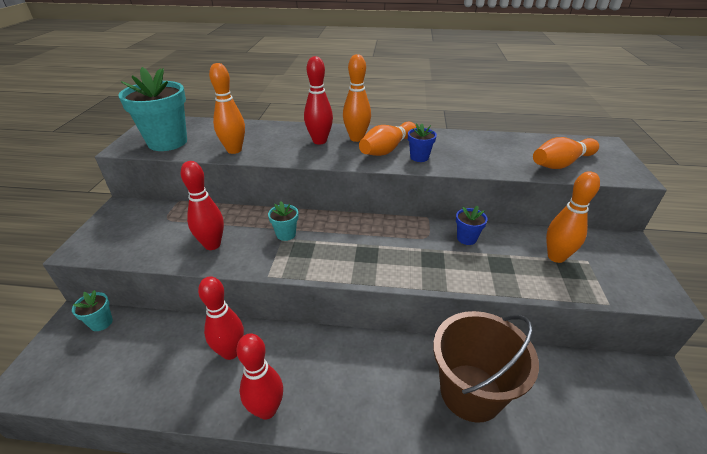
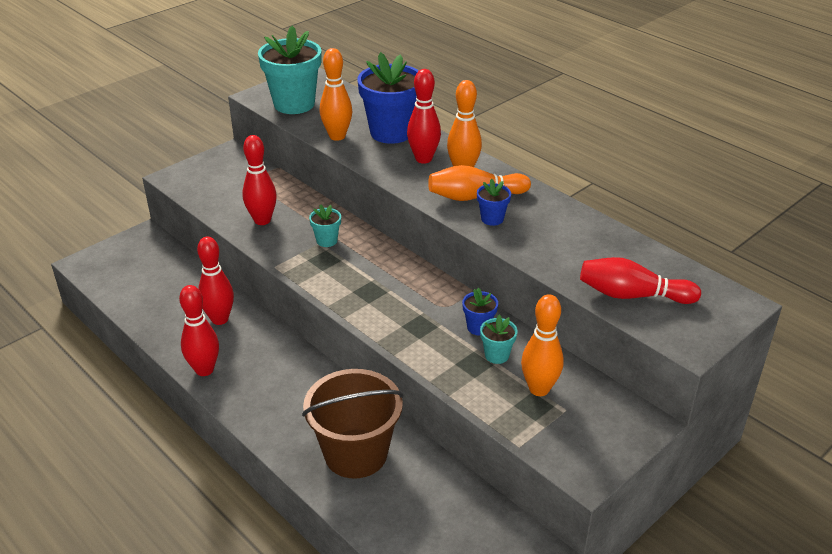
camera: 40 degrees right, 0 degrees up
turquoise flower pot [72,290,113,331] -> turquoise flower pot moved to [480,314,517,364]
orange bowling pin [533,137,599,169] -> red bowling pin [580,257,701,304]
none -> blue flower pot [357,52,419,144]

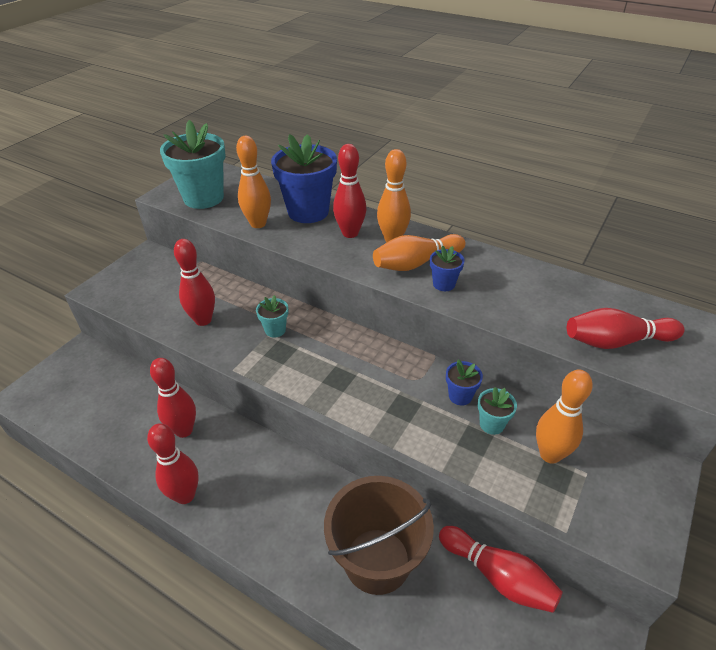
camera: 15 degrees left, 5 degrees up
none -> red bowling pin [439,526,563,613]

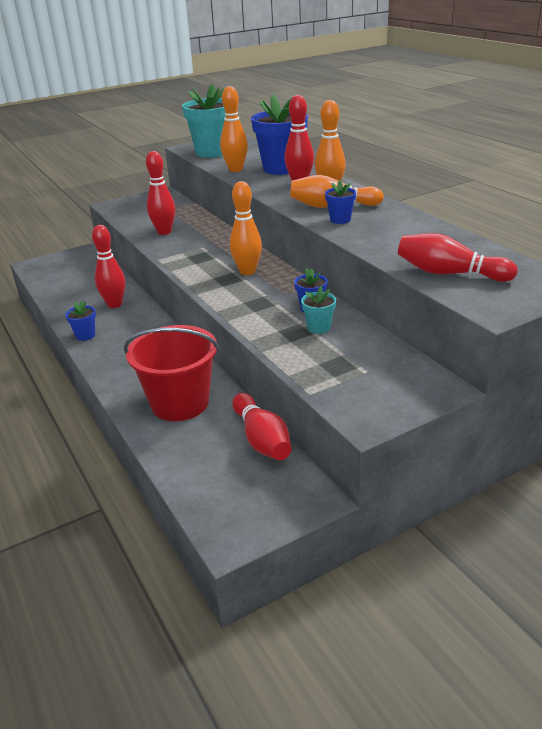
camera: 30 degrees right, 10 degrees down
red bowling pin [147,423,199,504] -> blue flower pot [65,301,96,341]
turquoise flower pot [256,295,288,338] -> none
brown bucket [324,476,434,595] -> red bucket [124,325,219,421]
orange bowling pin [536,370,593,464] -> orange bowling pin moved to [230,181,262,275]

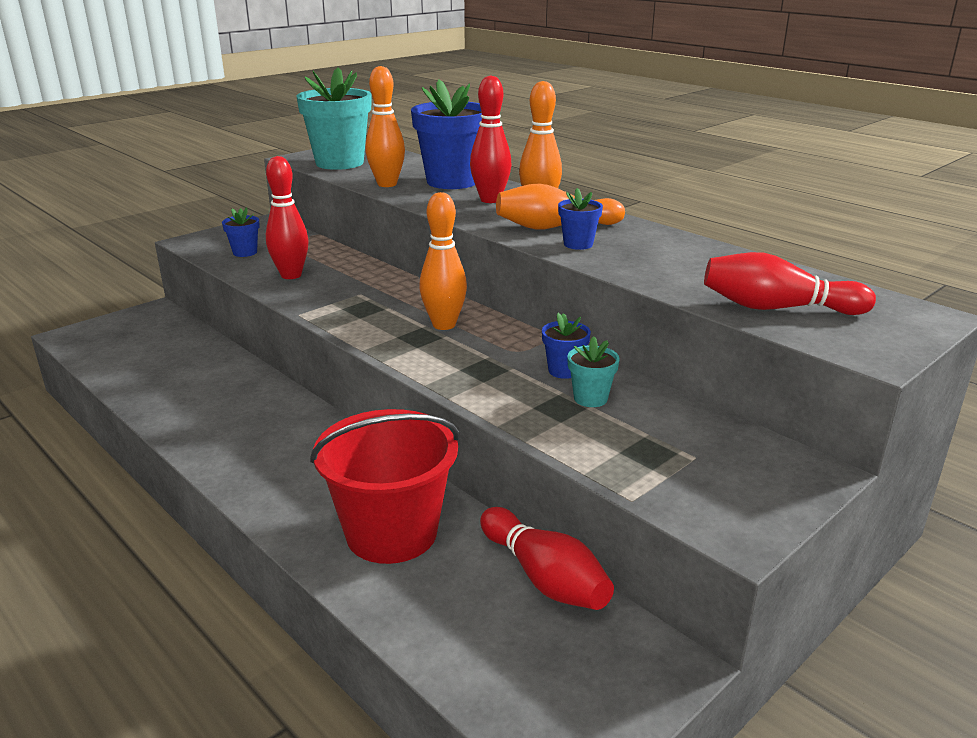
camera: 15 degrees left, 5 degrees down
blue flower pot [65,301,96,341] -> blue flower pot moved to [222,207,260,257]
red bowling pin [92,225,125,308] -> none

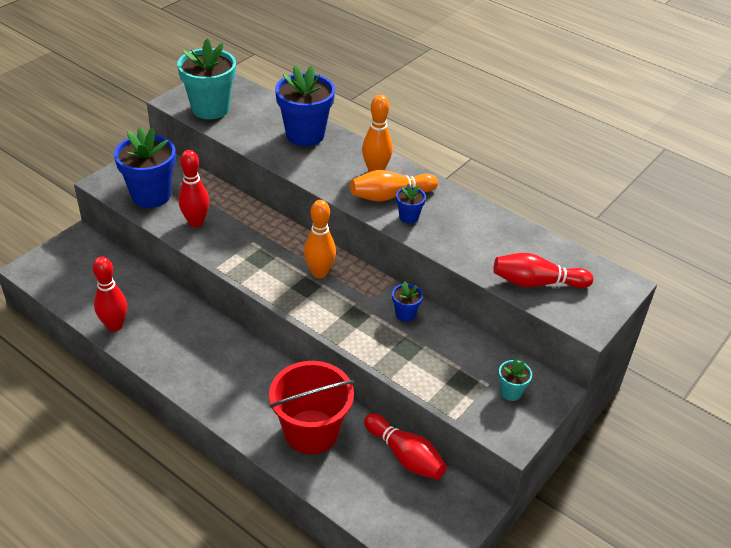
camera: 10 degrees left, 15 degrees up
blue flower pot [222,207,260,257] -> blue flower pot [114,127,176,208], size x2.16
orange bowling pin [366,66,405,187] -> none
red bowling pin [470,75,512,203] -> red bowling pin moved to [93,257,127,331]
turquoise flower pot [567,336,620,407] -> turquoise flower pot moved to [498,359,532,401]

